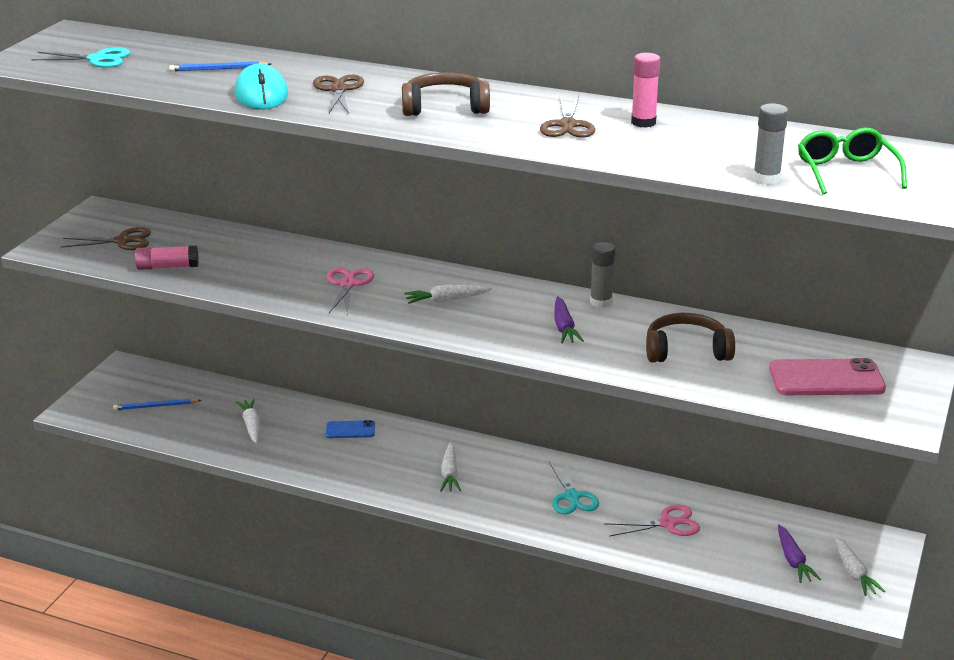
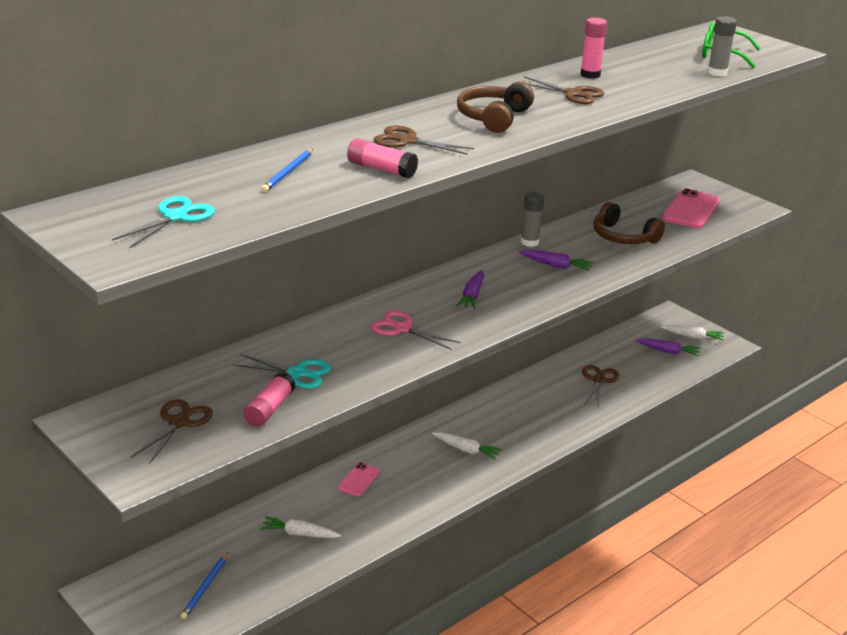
camera: 65 degrees left, 0 degrees up
turquoise mouse [235,64,288,109] -> pink glue stick [347,138,418,178]
blue phone [326,420,375,438] -> pink phone [338,462,380,497]
white carrot [404,284,492,304] -> purple carrot [456,270,484,310]
turquoise scissors [549,459,599,514] -> turquoise scissors moved to [233,354,331,389]
pink scissors [604,505,700,537] -> brown scissors [582,365,619,408]
brown headphones [646,313,735,362] -> brown headphones turned 75 degrees counterclockwise [593,202,665,244]

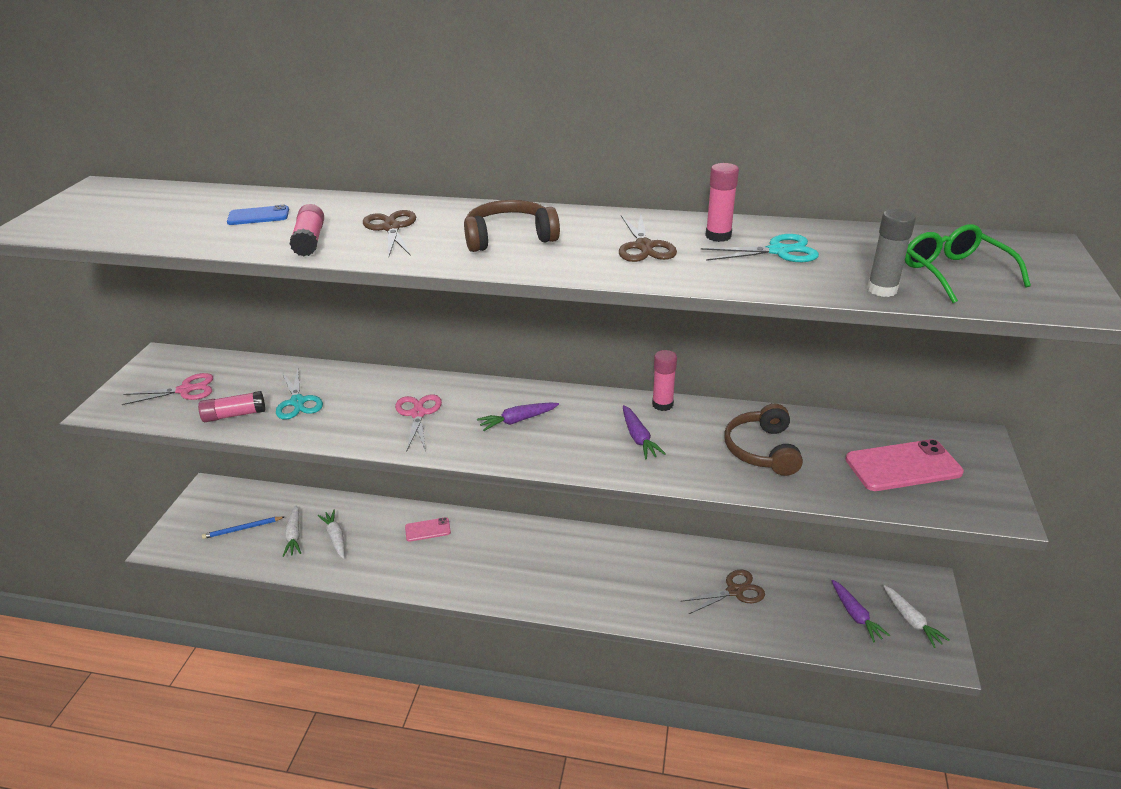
camera: 55 degrees right, 5 degrees up
turquoise scissors [112,196,215,249] -> turquoise scissors moved to [701,234,819,262]
brown scissors [131,399,213,464] -> pink scissors [122,373,213,405]
blue pencil [261,149,313,192] -> blue phone [227,205,289,225]
white carrot [432,432,502,460] -> white carrot moved to [283,505,301,557]
grey glue stick [521,192,544,247] -> pink glue stick [652,350,677,411]

